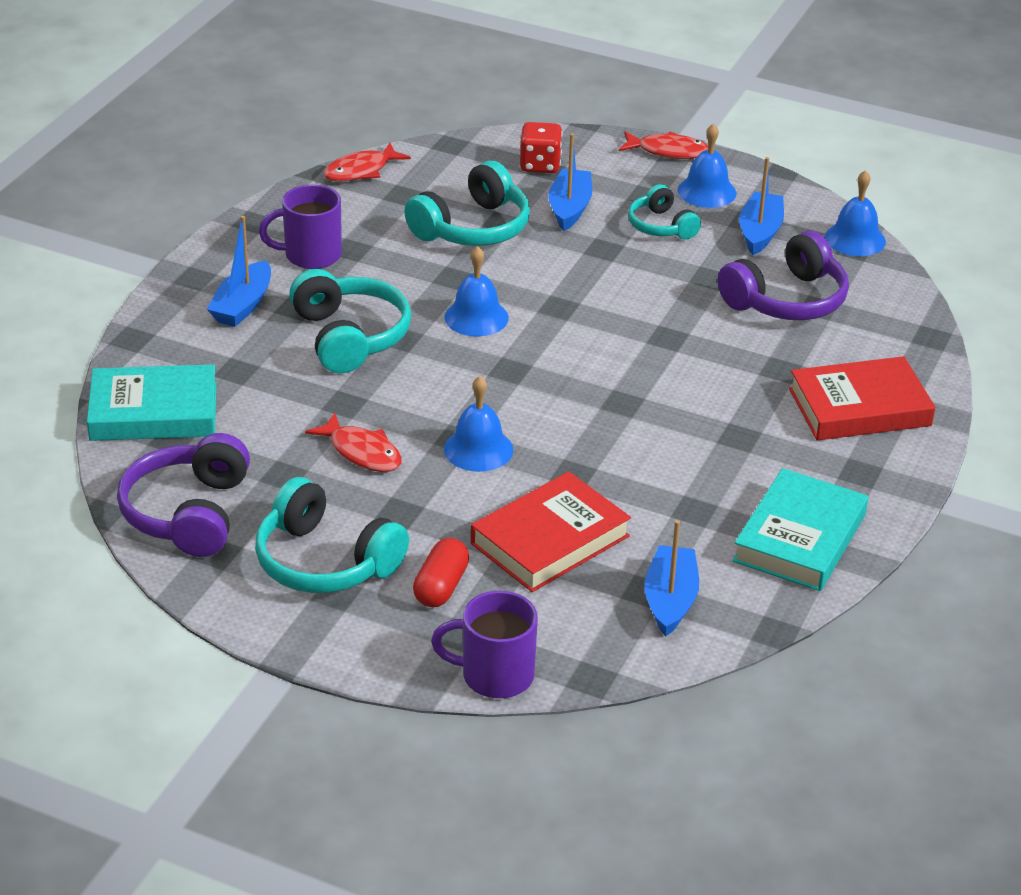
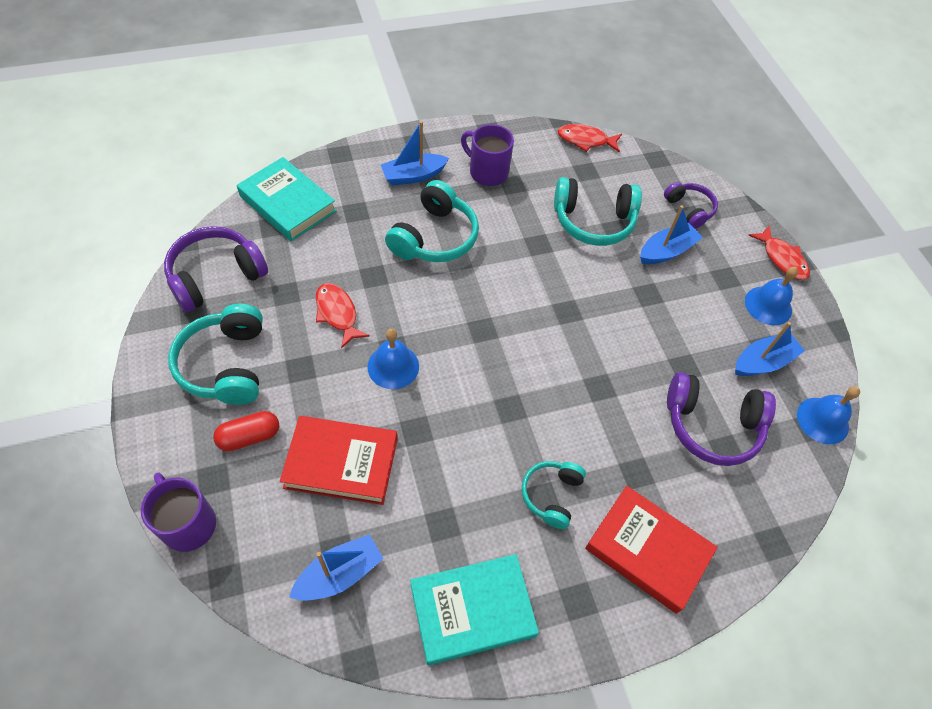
camera: 45 degrees right, 20 degrees up
red fish [305,413,402,472] -> red fish turned 150 degrees clockwise [316,283,370,348]
blue bell [444,246,509,337] -> none
red dice [520,122,562,173] -> purple headphones [664,182,718,229]
turquoise headphones [628,184,701,239] -> turquoise headphones moved to [522,461,586,529]

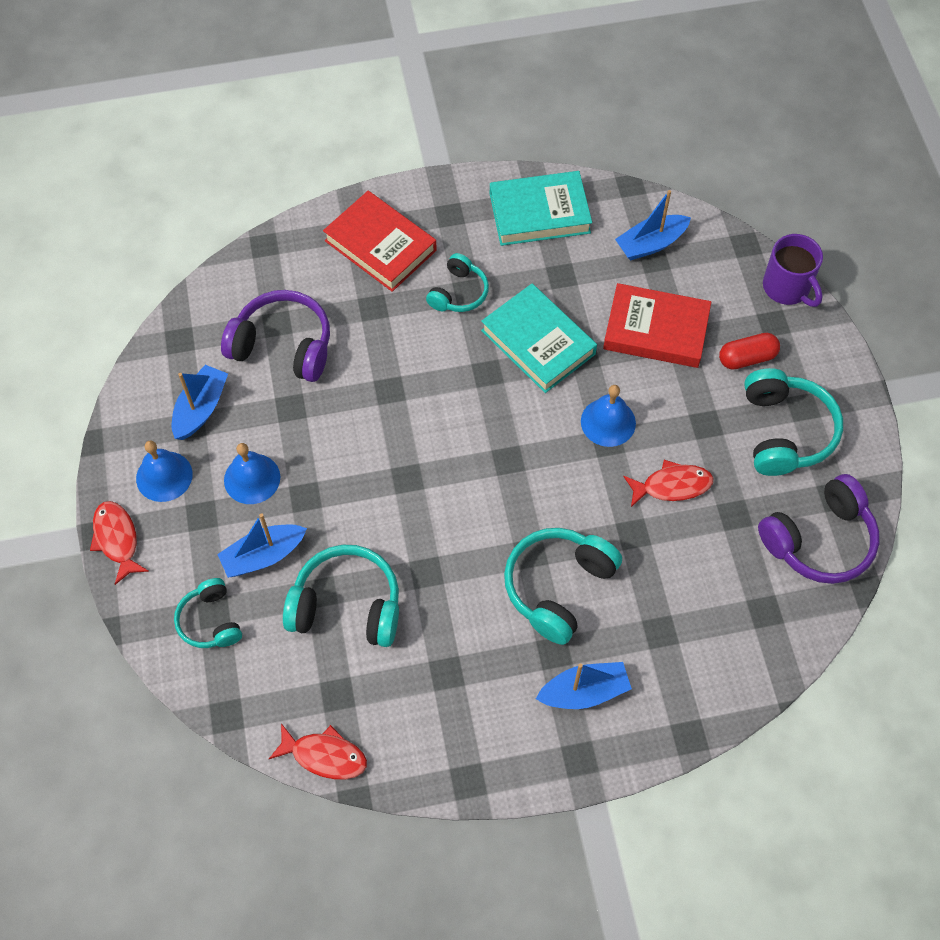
camera: 170 degrees left, 5 degrees up
turquoise book [237,157,336,241] -> turquoise book moved to [481,284,597,393]
red fish [316,283,370,348] -> red fish turned 75 degrees counterclockwise [623,460,713,507]
purple mug [461,124,514,186] -> none
purple headphones [664,182,718,229] -> turquoise headphones [174,578,242,648]
blue boat [735,322,805,376] -> blue boat turned 135 degrees clockwise [172,365,228,440]
blue bell [797,386,860,444] -> blue bell moved to [224,443,280,504]

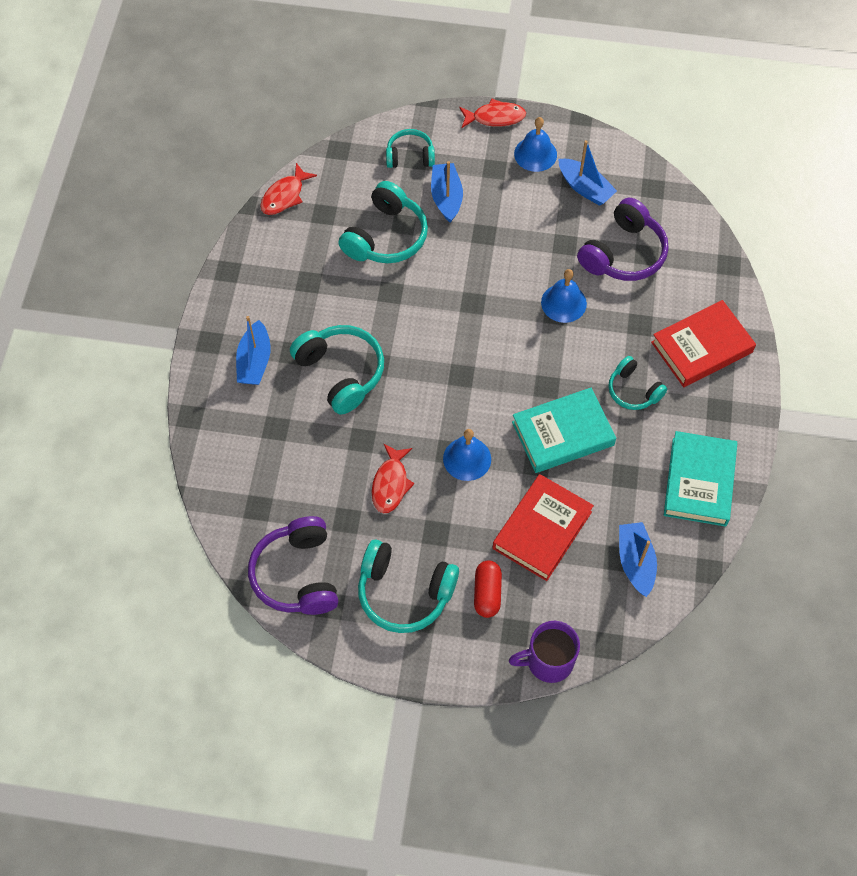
camera: 110 degrees right, 0 degrees up
blue bell [224,443,280,504] -> blue bell moved to [541,269,587,323]

